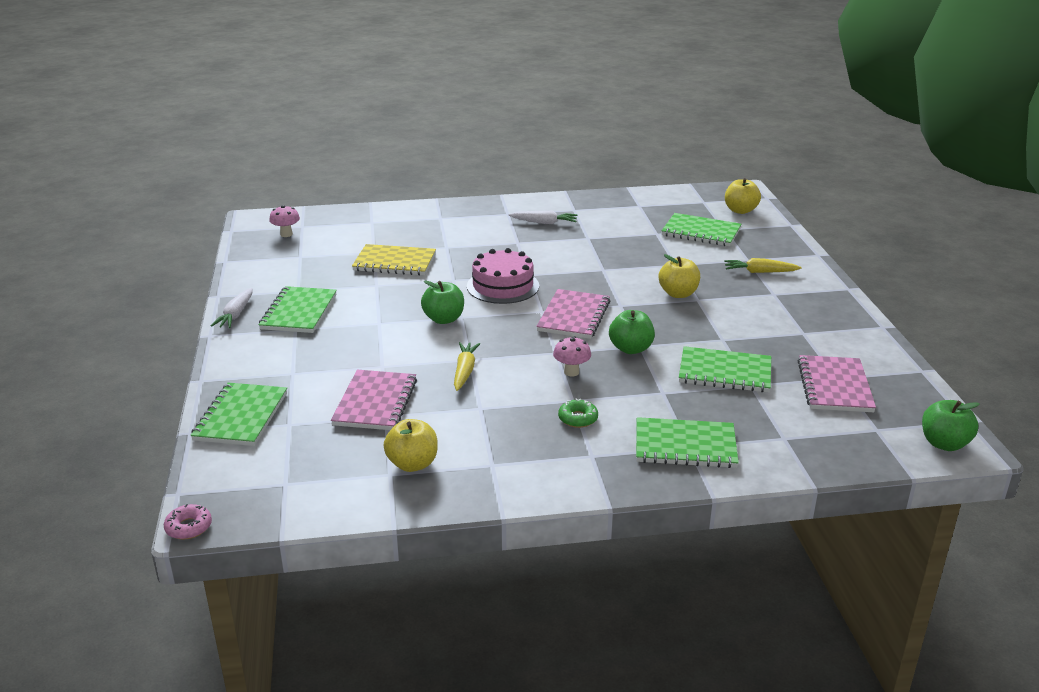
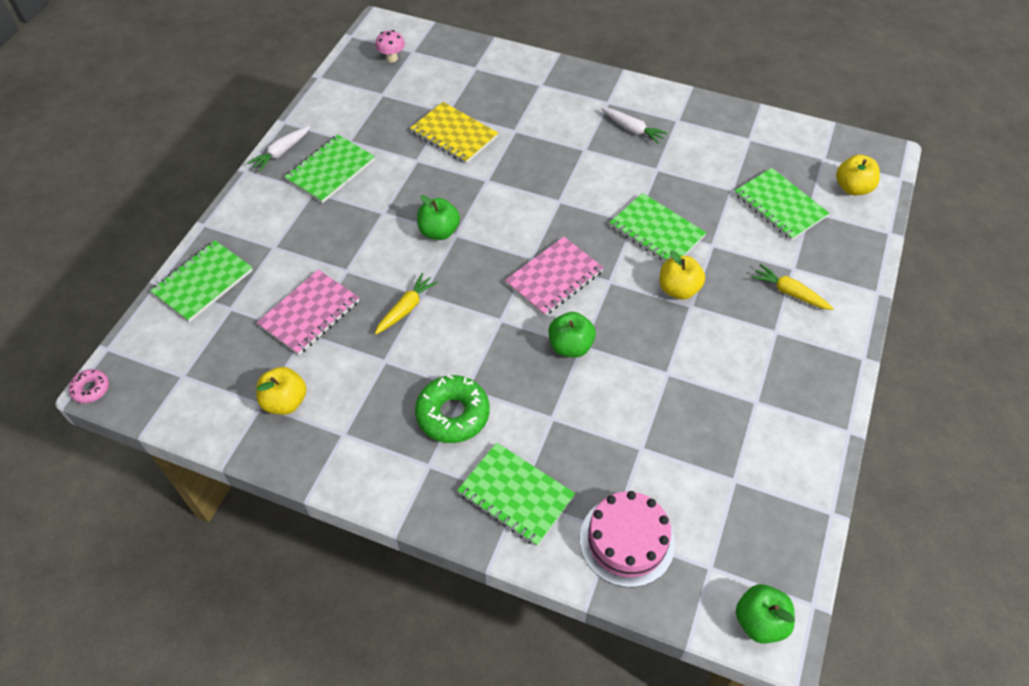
camera: 30 degrees right, 25 degrees up
pink cake [467,248,539,304] -> pink cake moved to [580,491,675,587]
pink mushroom [553,336,591,377] -> none
green donut [558,398,598,428] -> green donut [415,375,490,443], size x1.90
green notebook [679,346,771,392] -> green notebook moved to [609,193,706,262]
pink notebook [797,355,876,412] -> none

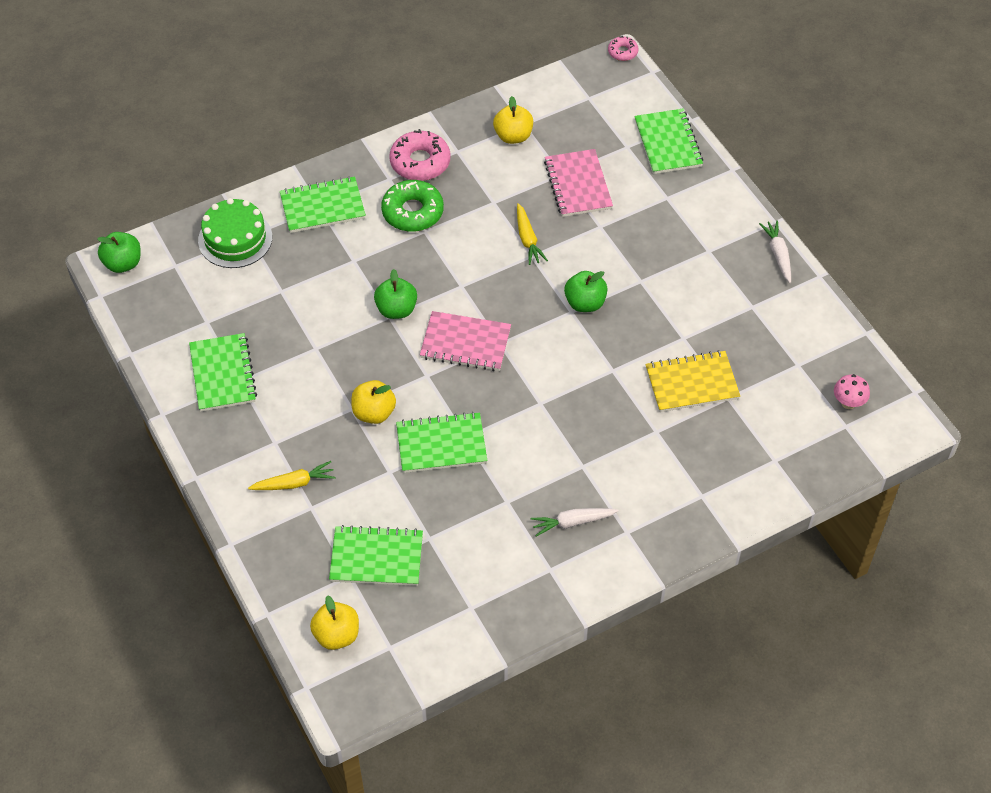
camera: 130 degrees right, 0 degrees up
green notebook [284,135,375,203] -> green notebook moved to [189,333,257,412]
pink notebook [505,237,604,316] -> pink notebook turned 75 degrees counterclockwise [420,311,511,371]
pink cake [580,491,675,587] -> green cake [198,198,272,268]
none -> pink donut [389,129,450,181]

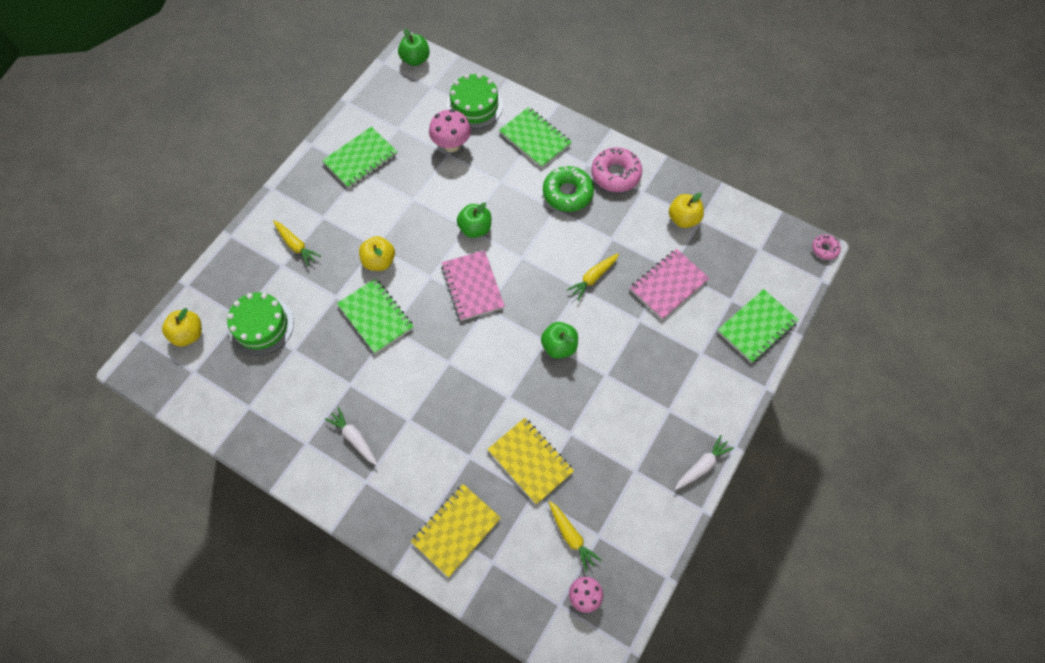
camera: 60 degrees right, 10 degrees up
green notebook [329,525,423,586] -> green cake [227,292,294,356]
none -> yellow notebook [411,484,501,577]
none -> pink mushroom [429,109,471,152]
none -> yellow carrot [549,501,602,572]

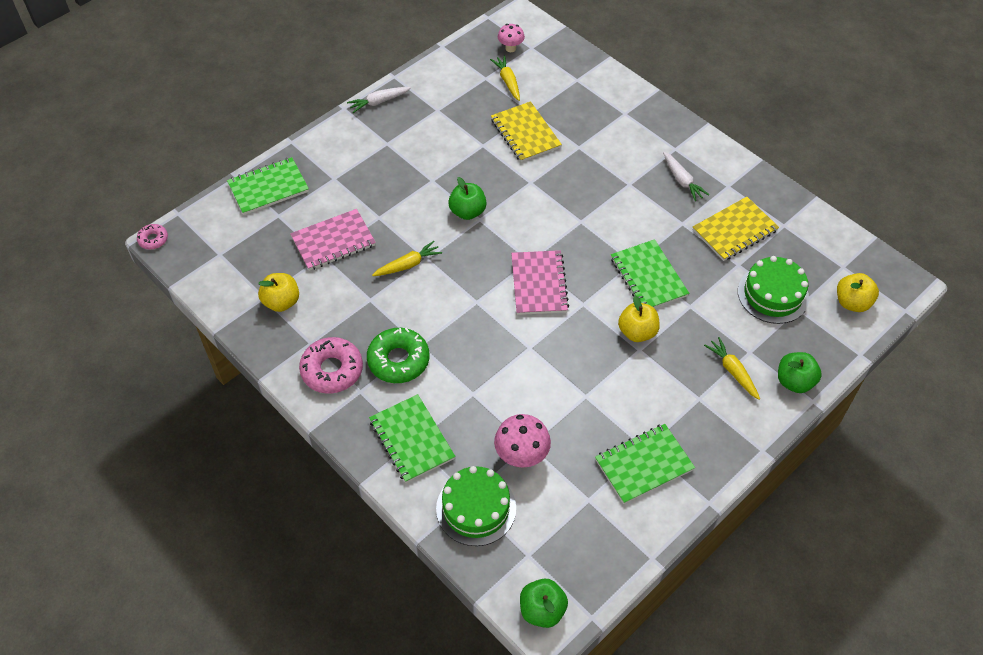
camera: 165 degrees left, 10 degrees down
yellow notebook [411,484,501,577] -> yellow notebook moved to [693,197,779,261]
green apple [457,202,491,238] -> green apple moved to [778,352,822,393]

